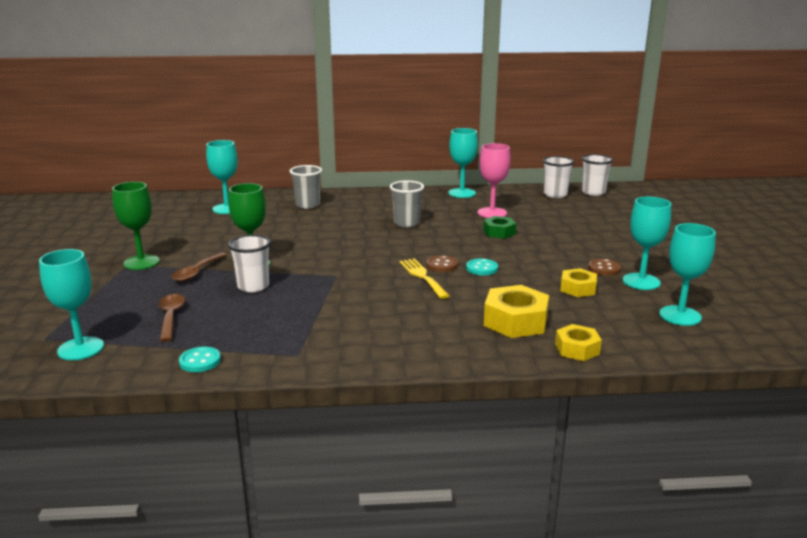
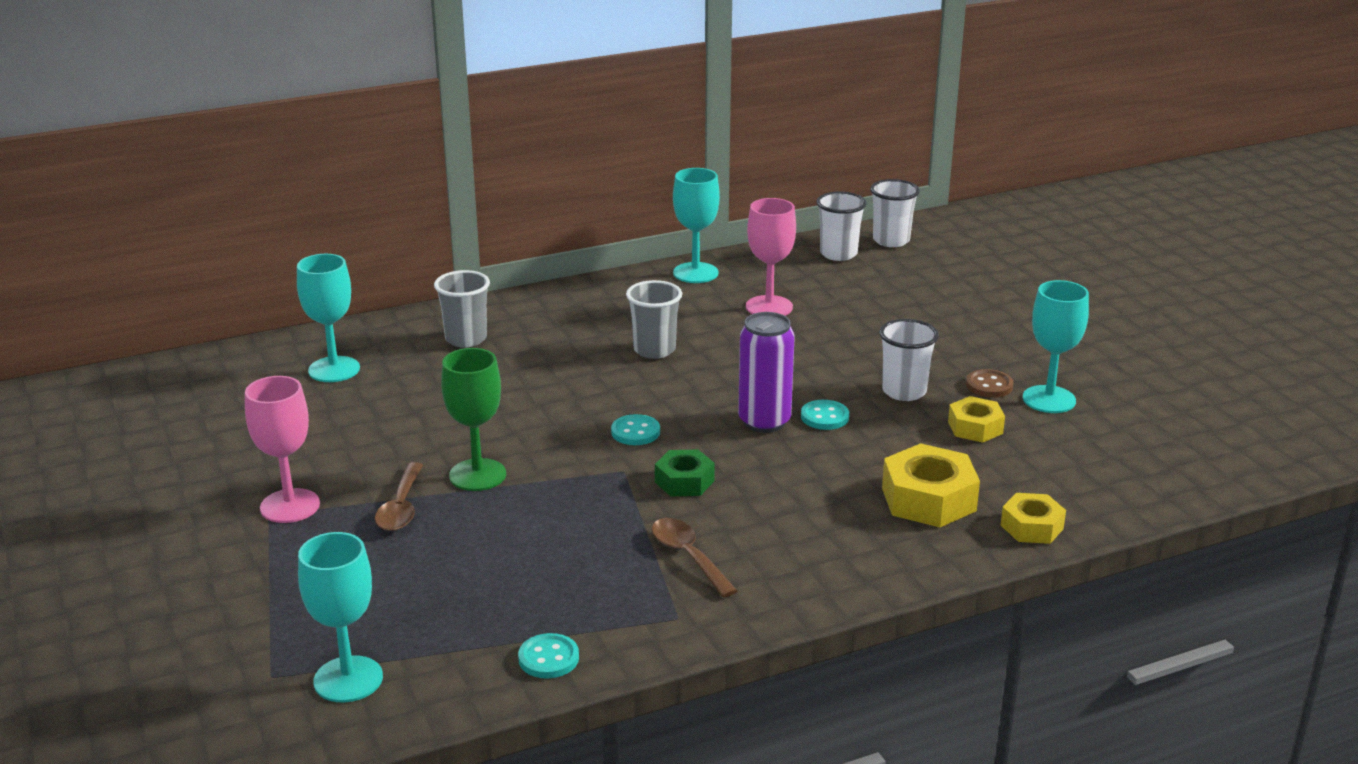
camera: 20 degrees left, 5 degrees up
green goblet [112,182,160,270] -> pink goblet [245,376,320,523]
brown spoon [159,294,185,342] -> brown spoon moved to [652,518,737,598]
white cup [228,235,271,293] -> white cup moved to [879,319,939,401]
yellow fork [399,259,450,299] -> none
brown button [426,255,458,272] -> purple can [738,312,795,433]
green nut [483,216,516,239] -> green nut moved to [655,449,715,496]
turquoise goblet [659,223,716,326] -> none
none -> turquoise button [611,414,660,445]

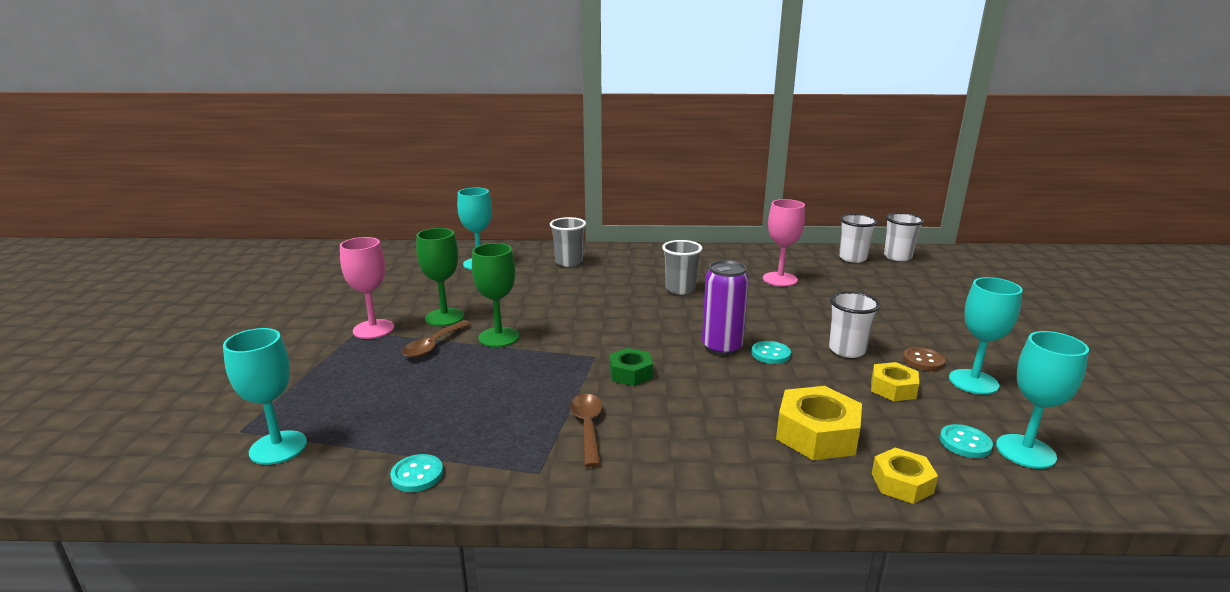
camera: 25 degrees right, 5 degrees down
turquoise button [611,414,660,445] -> turquoise button moved to [940,424,993,458]
turquoise goblet [673,168,720,283] -> turquoise goblet moved to [996,331,1089,469]
none -> green goblet [416,228,464,326]

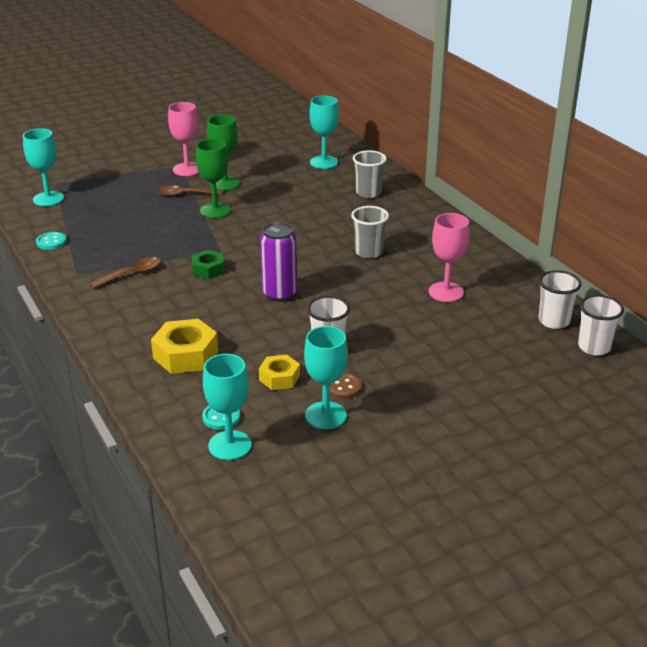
camera: 60 degrees right, 10 degrees up
turquoise button [751,341,791,364] -> none
yellow nut [872,448,938,504] -> none

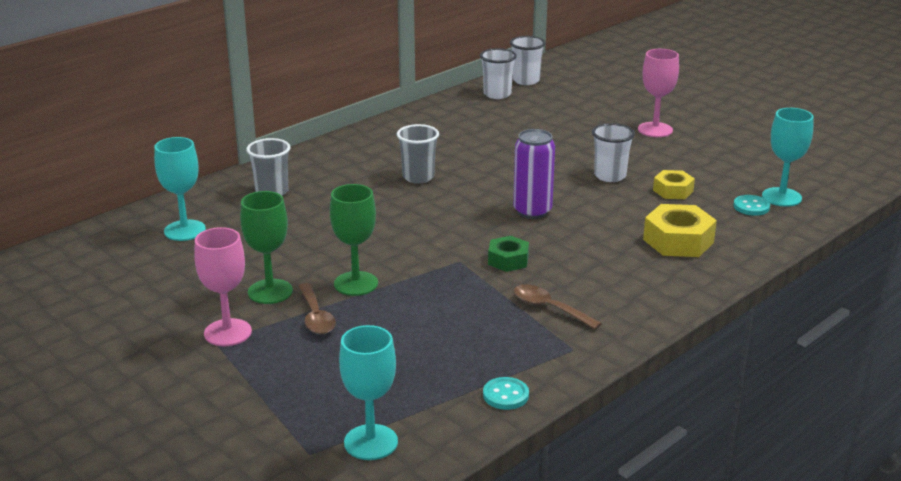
camera: 105 degrees left, 5 degrees down
turquoise goblet [304,326,348,429] -> none
brown button [329,373,362,399] -> none
pink goblet [429,213,470,302] -> pink goblet moved to [638,49,679,137]

